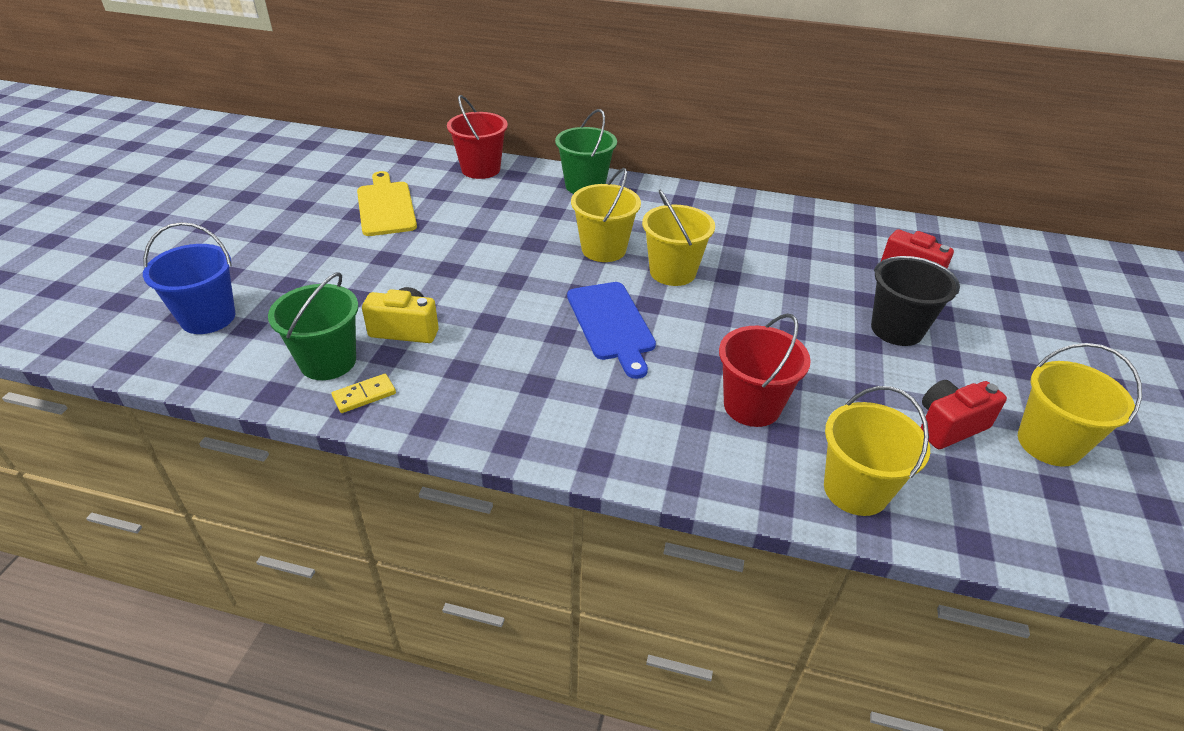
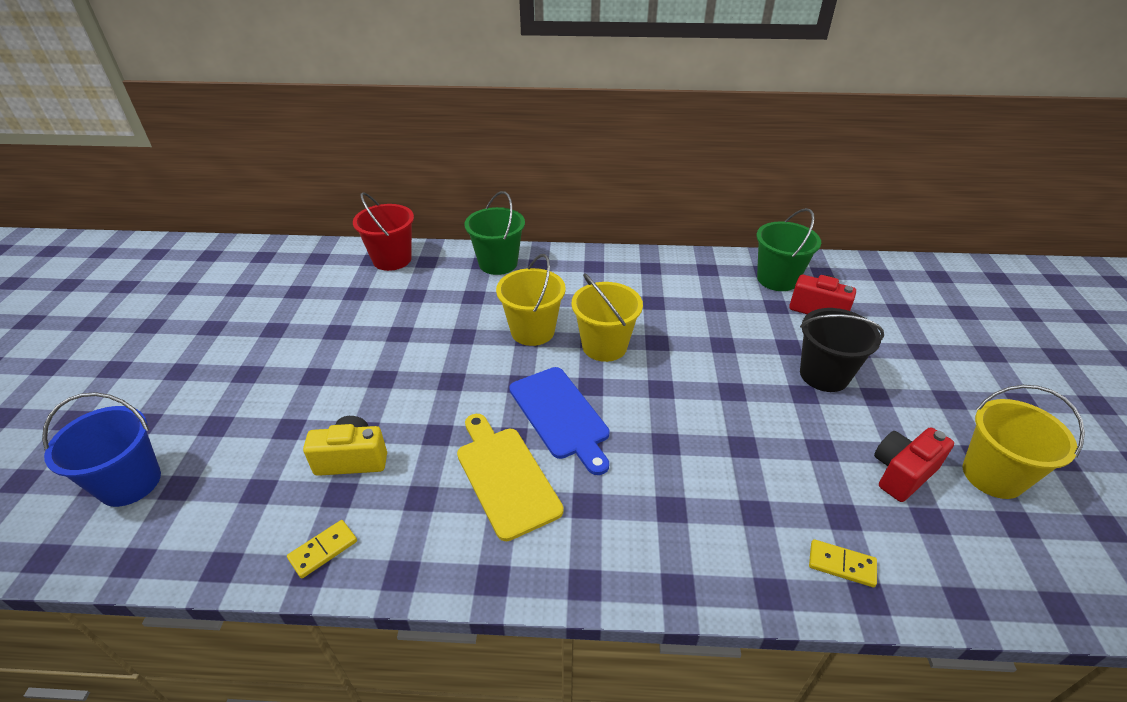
camera: 10 degrees left, 0 degrees up
green bucket [268,272,358,380] -> green bucket moved to [756,208,821,291]
yellow cutting board [357,171,417,236] -> yellow cutting board moved to [457,414,564,541]
red bucket [719,314,811,427] -> none
yellow bucket [824,386,930,516] -> yellow domino [809,539,877,587]

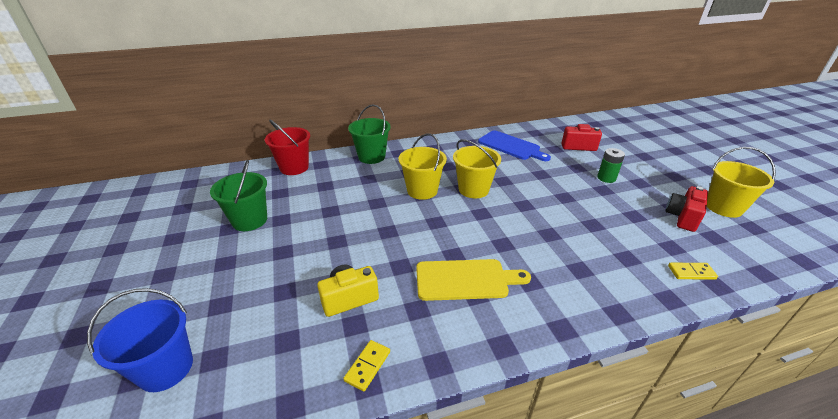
camera: 20 degrees left, 5 degrees down
yellow cutting board [457,414,564,541] -> yellow cutting board turned 135 degrees clockwise [416,259,531,301]
blue cutting board [509,367,610,475] -> blue cutting board moved to [478,130,551,161]
green bucket [756,208,821,291] -> green bucket moved to [210,160,267,231]
black bucket [800,308,884,392] -> green battery [597,148,625,183]

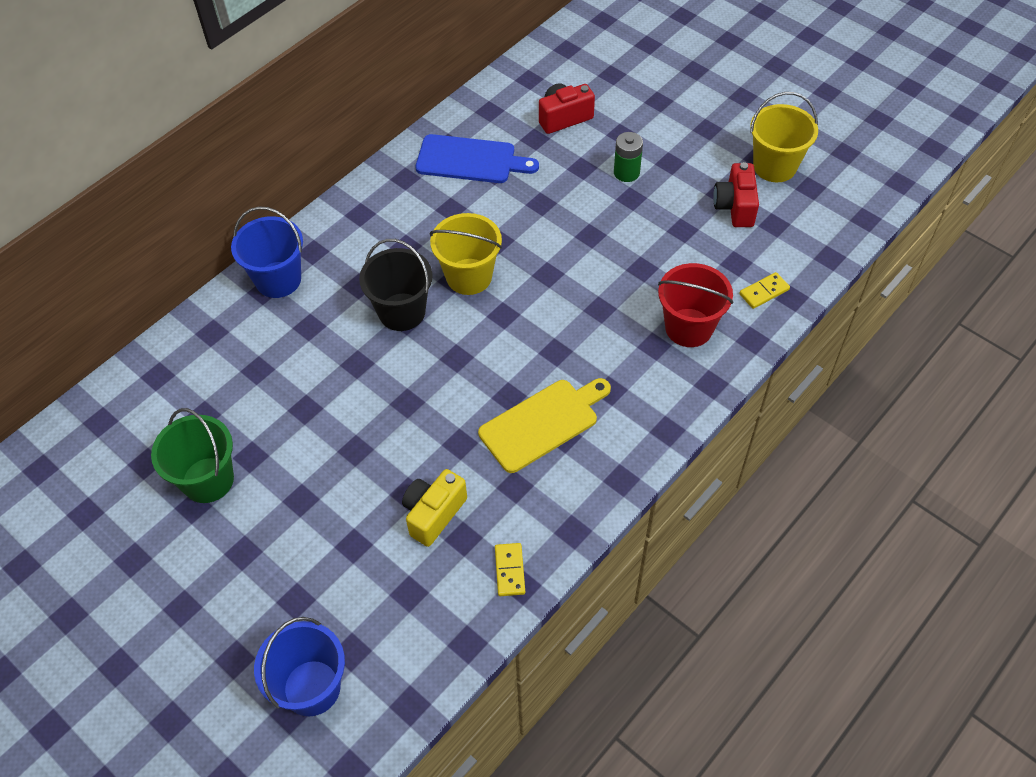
camera: 30 degrees left, 20 degrees up
red bucket [265,119,310,175] -> red bucket moved to [658,263,733,347]
green bucket [348,104,391,164] -> blue bucket [231,206,303,298]
yellow bucket [398,133,447,200] -> black bucket [359,239,433,331]

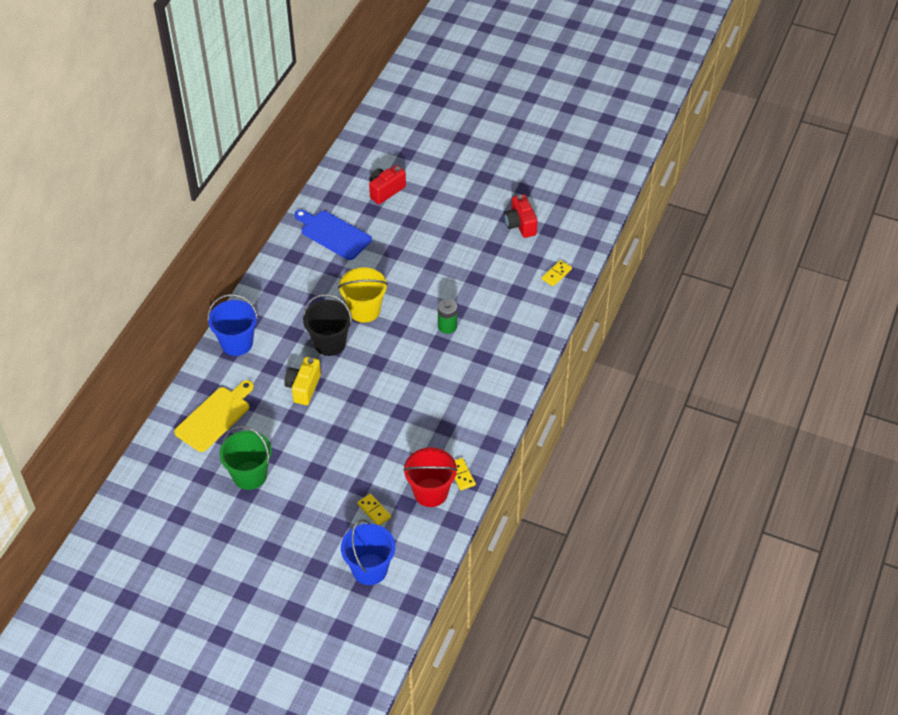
camera: 20 degrees left, 5 degrees down
yellow camera [402,469,467,547] -> yellow camera moved to [284,357,321,405]
blue cutting board [415,134,539,183] -> blue cutting board turned 135 degrees counterclockwise [294,209,372,260]
yellow cutting board [478,378,611,473] -> yellow cutting board moved to [174,380,254,452]
green battery [614,132,643,182] -> green battery moved to [438,299,457,334]
red bucket [658,263,733,347] -> red bucket moved to [403,447,458,507]
yellow bucket [750,92,818,182] -> none
none -> yellow domino [357,494,391,525]

